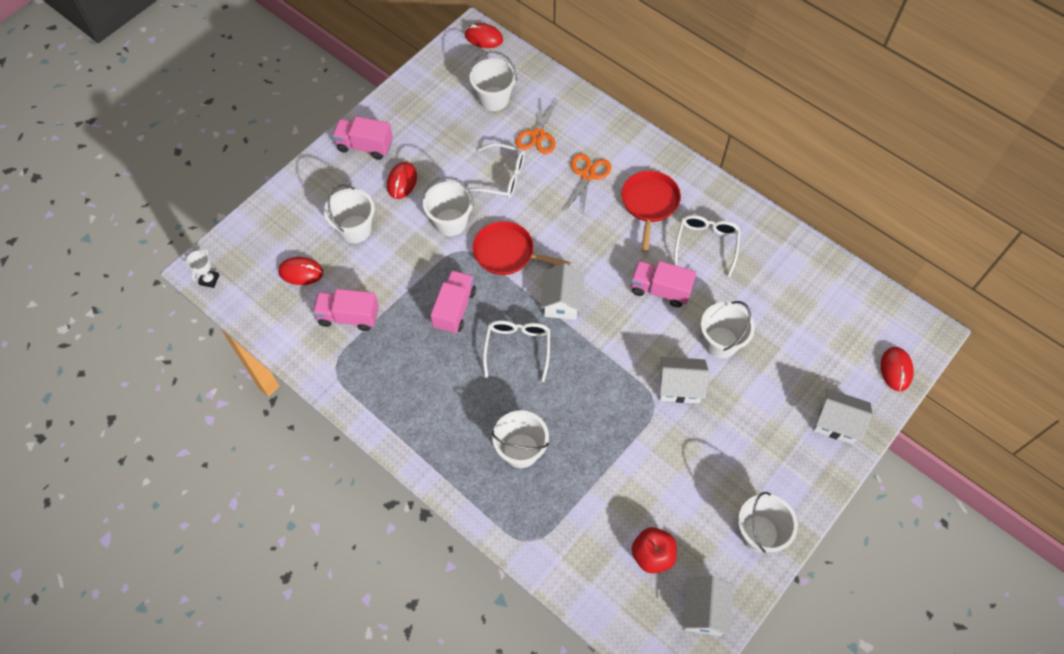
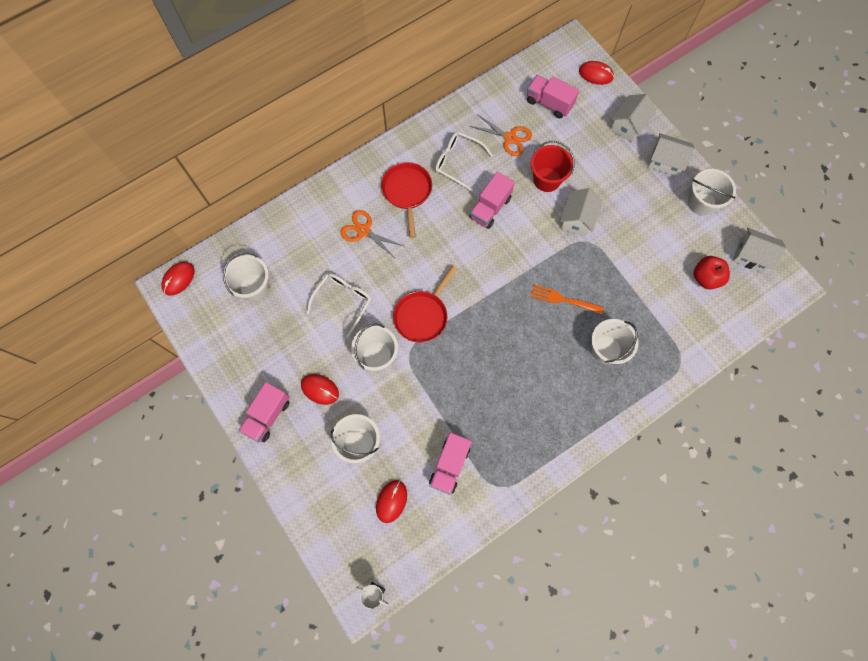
camera: 75 degrees left, 10 degrees up
pink truck [430,270,476,334] -> pink truck moved to [527,75,579,119]
white glasses [483,320,550,382] -> none
orange scissors [516,97,558,154] -> orange scissors moved to [470,114,532,156]
white house [540,263,584,320] -> white house moved to [648,133,695,177]
red pan [621,171,681,252] -> red pan turned 60 degrees clockwise [381,162,432,238]
white bucket [701,301,755,358] -> red bucket [531,141,575,192]
none -> orange fork [530,285,604,314]

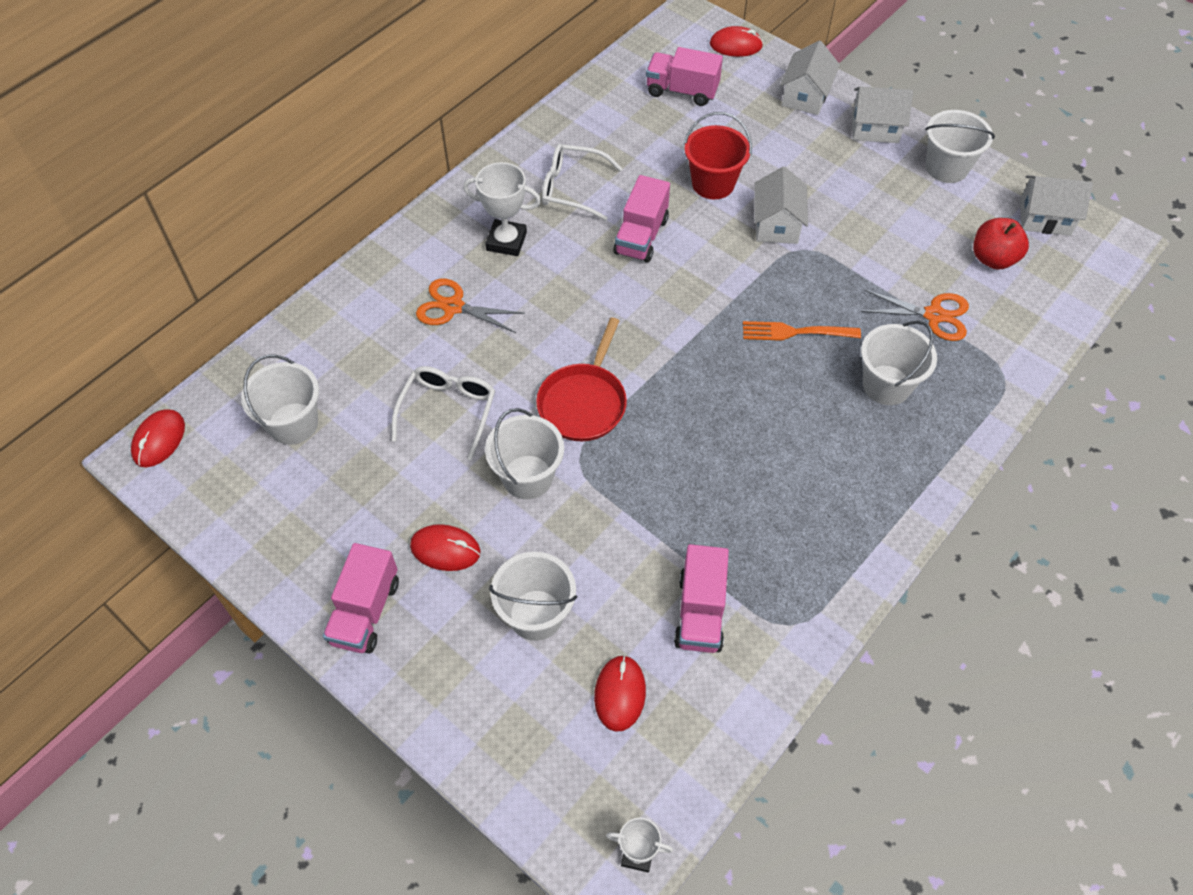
camera: 15 degrees left, 15 degrees down
red pan [381,162,432,238] -> white trophy [463,162,541,256]
orange scissors [470,114,532,156] -> orange scissors moved to [861,290,969,341]

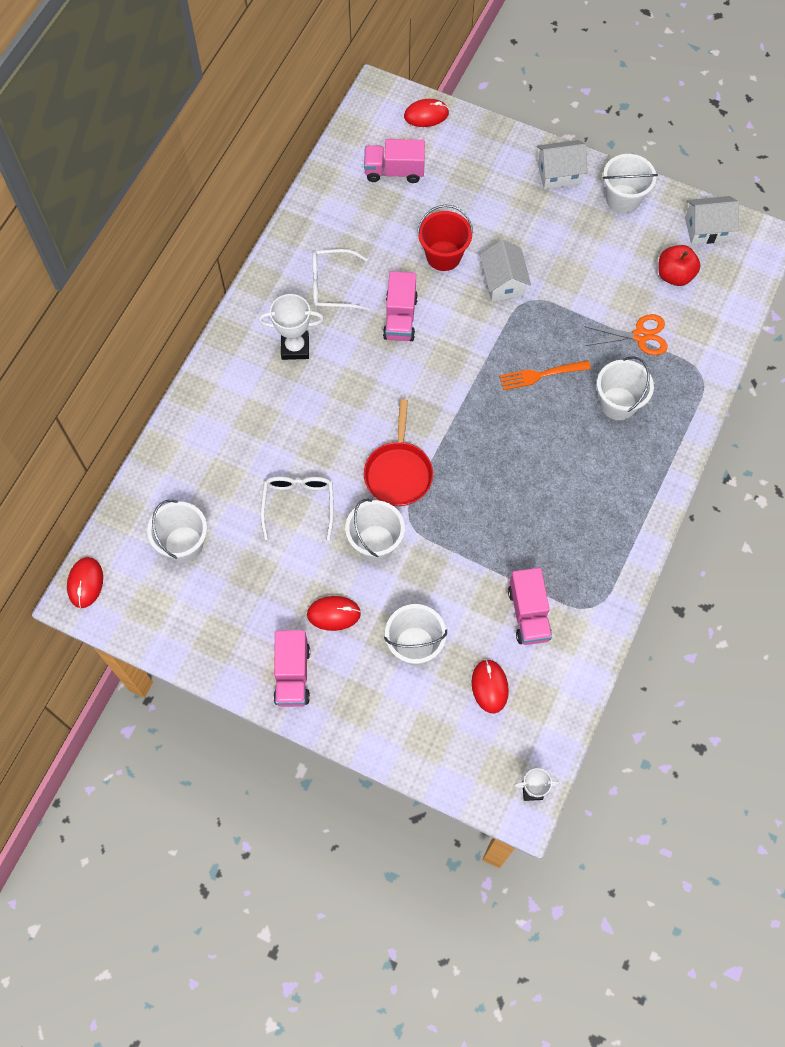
camera: 15 degrees left, 10 degrees up
orange scissors [416,279,526,333] -> none
white house [780,41,840,115] -> none

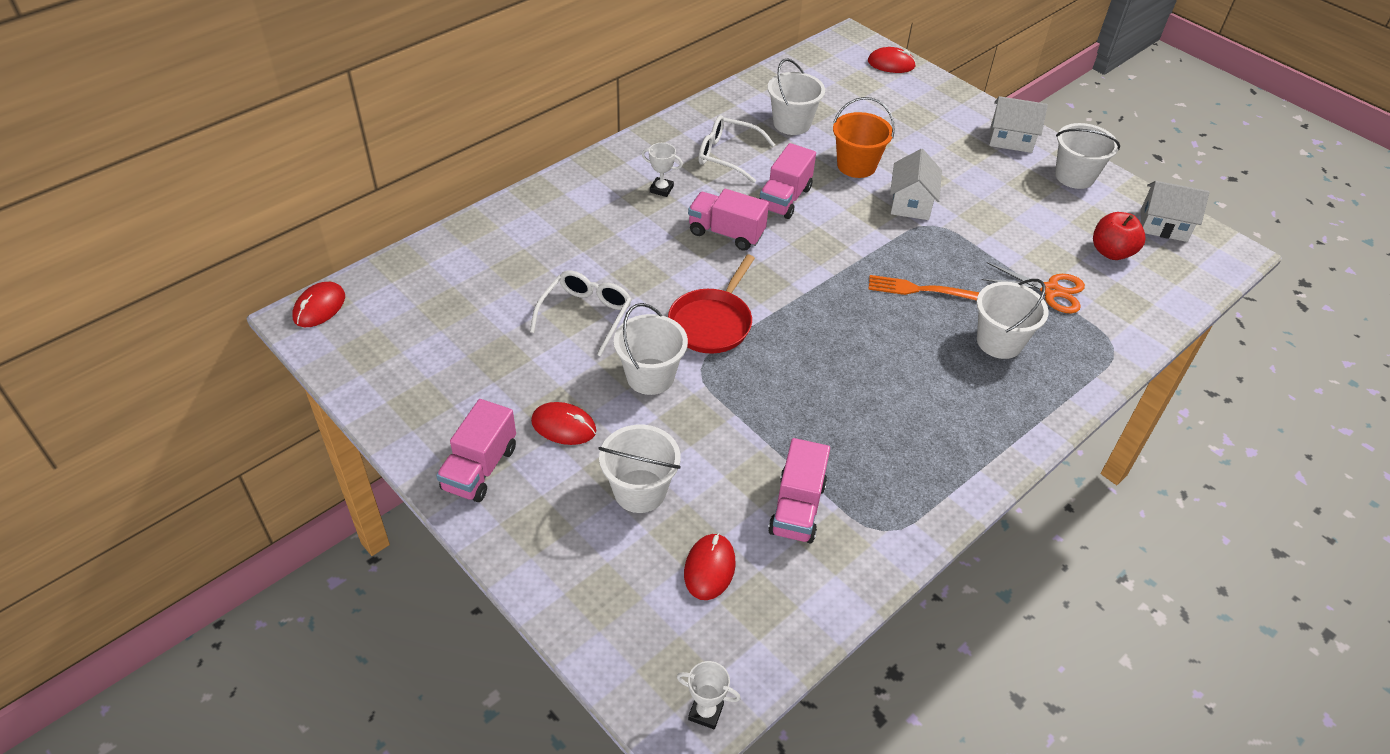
camera: 20 degrees right, 20 degrees down
white bucket [147,500,207,563] -> white bucket moved to [768,58,825,135]
white trophy [259,294,324,360] -> white trophy [642,143,683,197], size x0.61
pink truck [364,139,425,183] -> pink truck moved to [688,189,769,251]
red bucket [417,205,473,271] -> orange bucket [833,97,895,178]

